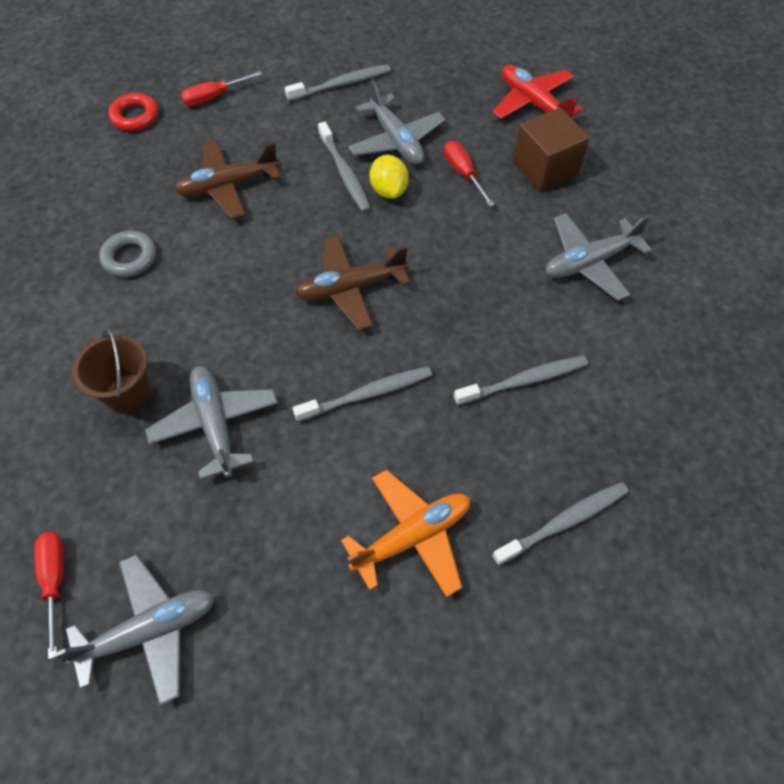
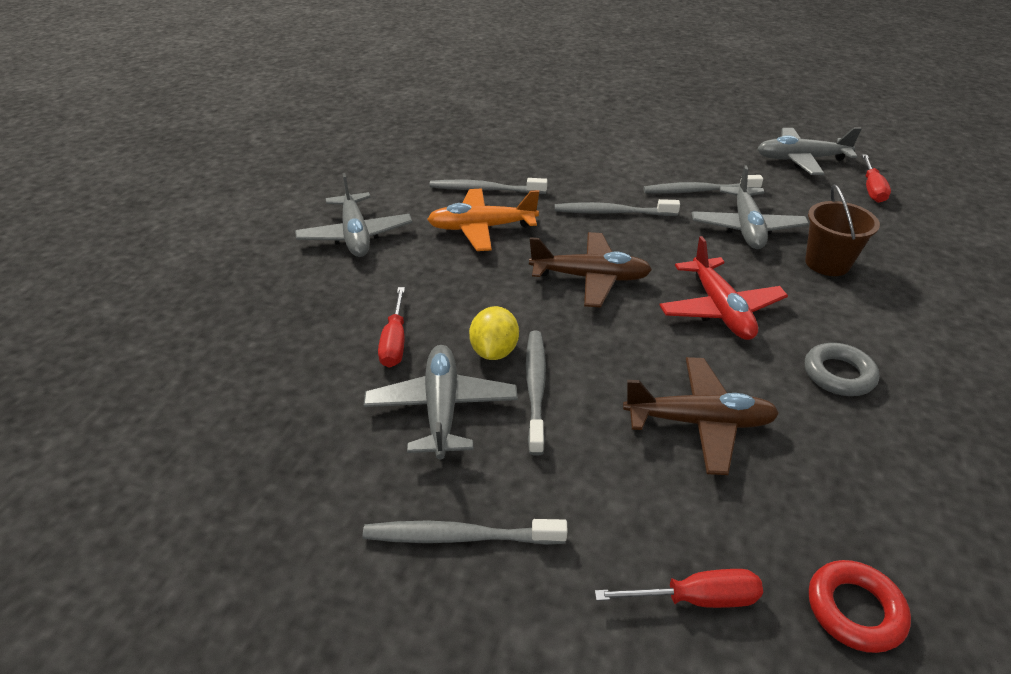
camera: 155 degrees left, 20 degrees down
orange plane [341,470,470,597] -> orange plane moved to [427,189,539,251]
red plane [492,65,583,119] -> red plane moved to [659,236,788,340]
grey toothbrush [492,482,629,566] -> grey toothbrush moved to [643,175,763,194]
brown cube [513,107,590,192] -> none
grey plane [545,213,652,301] -> grey plane turned 75 degrees clockwise [295,173,412,257]

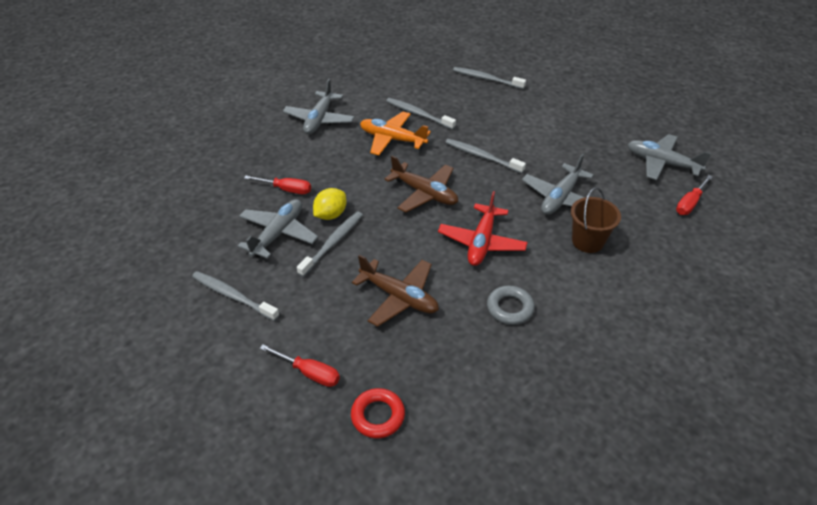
camera: 30 degrees right, 5 degrees up
red screwdriver [378,287,405,368] -> red screwdriver turned 105 degrees counterclockwise [244,176,311,194]
grey toothbrush [643,175,763,194] -> grey toothbrush moved to [453,67,526,89]

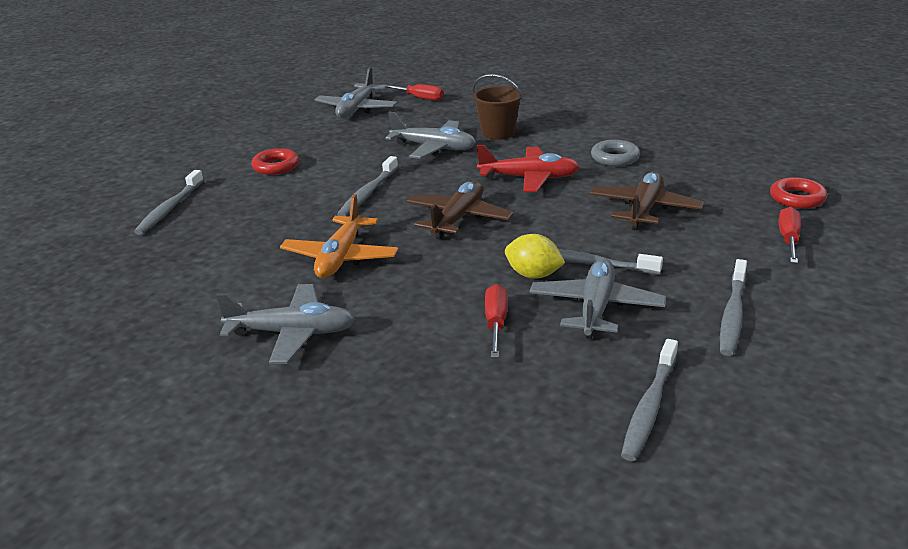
camera: 100 degrees left, 15 degrees down
grey plane [237,199,318,259] -> grey plane turned 90 degrees clockwise [529,258,666,339]
grey toothbrush [386,98,456,130] -> grey toothbrush moved to [621,339,678,461]
none -> red ring [251,148,299,175]

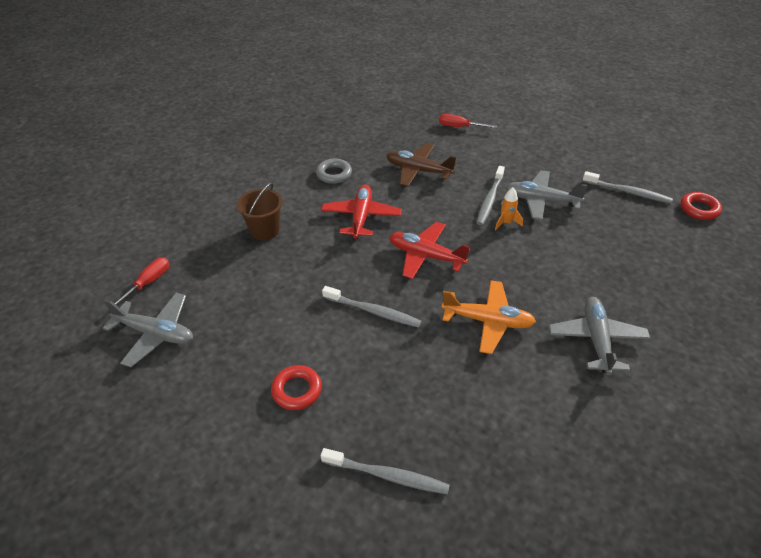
camera: 90 degrees left, 15 degrees up
grey plane [385,112,476,159] -> none
brown plane [406,181,513,240] -> red plane [389,222,470,279]
red screwdriver [485,284,508,358] -> none
yellow lemon [505,234,565,279] -> orange rocket [495,188,523,230]
grey toothbrush [720,259,747,356] -> none
red ring [770,177,827,209] -> red ring moved to [680,192,722,220]

